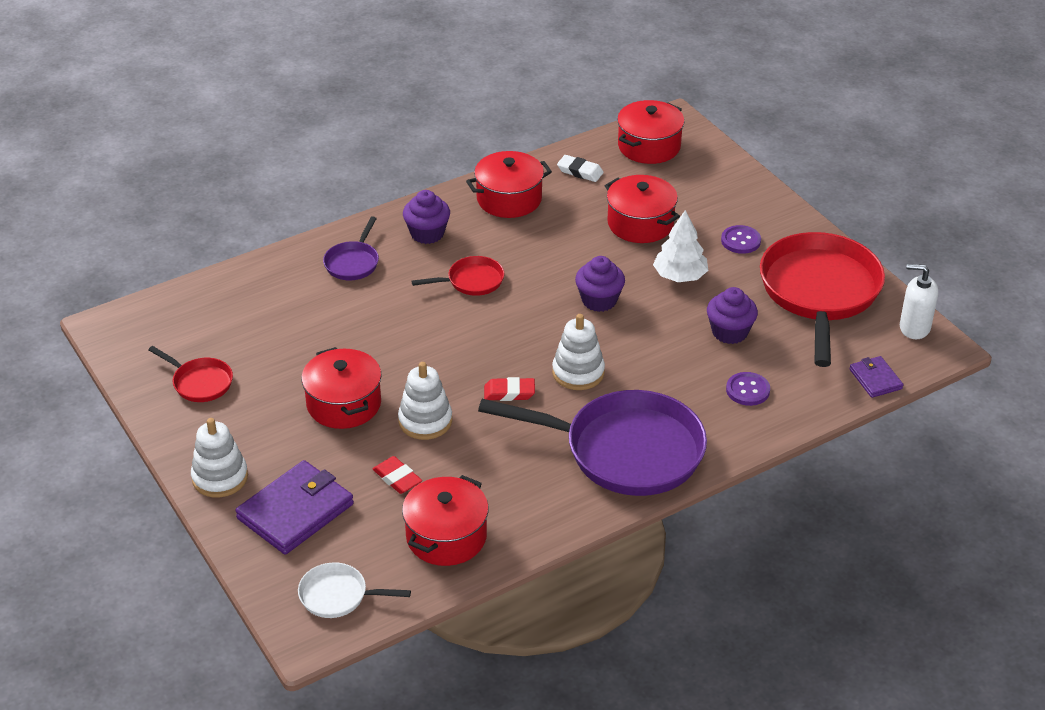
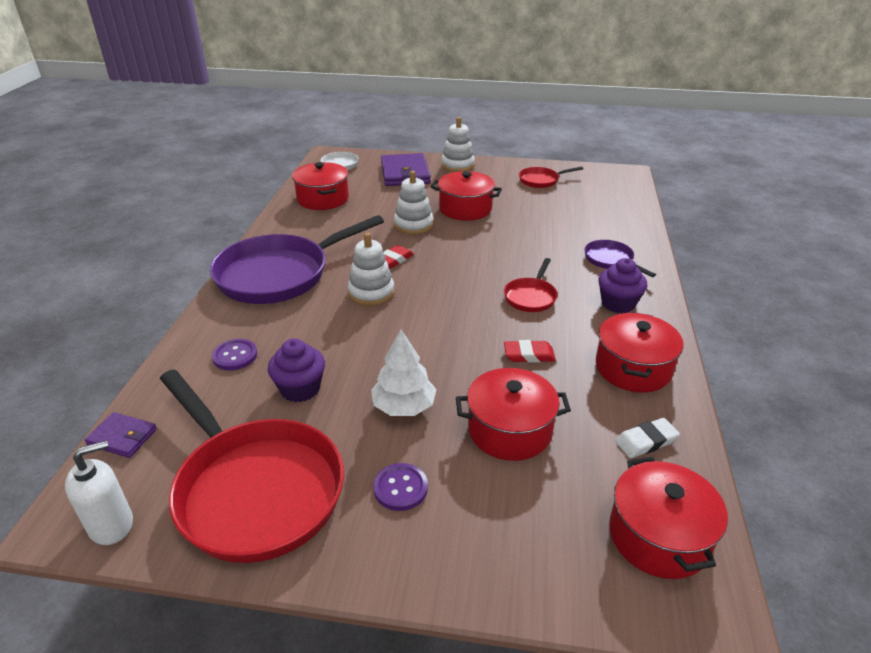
camera: 130 degrees right, 5 degrees down
red eraser [373,456,422,494] -> red eraser moved to [504,340,556,363]
purple cupcake [575,256,625,312] -> none

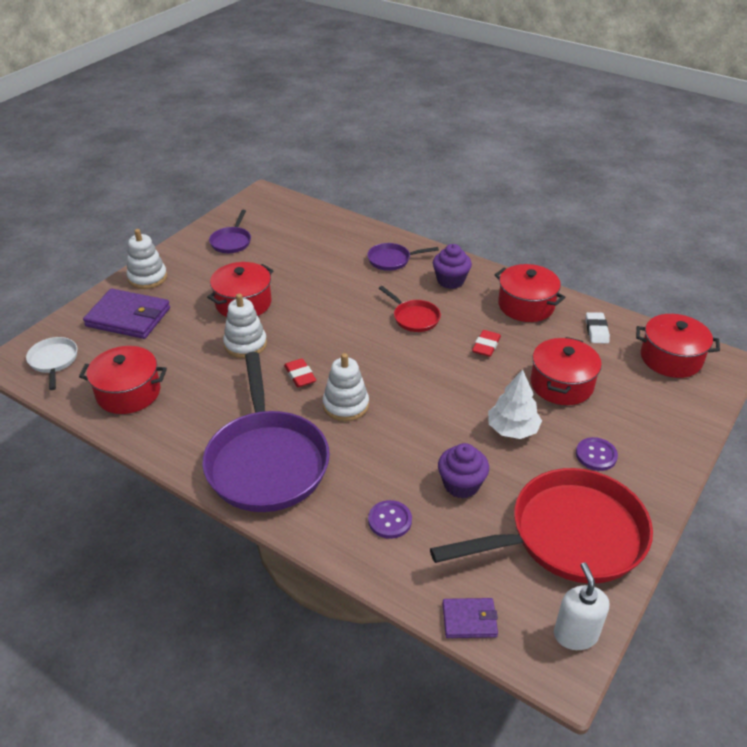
camera: 65 degrees left, 5 degrees up
purple wallet [85,412,157,458] -> purple wallet turned 45 degrees clockwise [442,598,498,638]
red pan [519,166,583,188] -> purple pan [209,210,251,253]

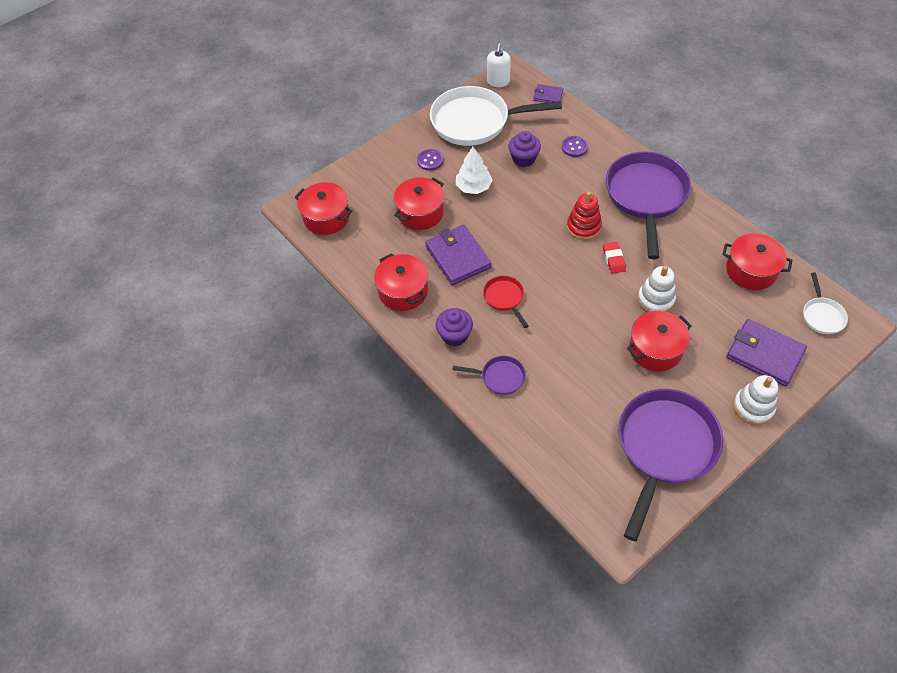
camera: 160 degrees left, 15 degrees up
purple pan [209,210,251,253] -> purple pan [618,389,723,541], size x2.20
white stacking toy [323,353,369,422] -> red stacking toy [567,192,602,240]
red pan [430,468,653,583] -> white pan [430,86,562,146]
red eraser [472,330,501,357] -> purple wallet [425,225,492,285]
white eraser [586,312,610,344] -> none

